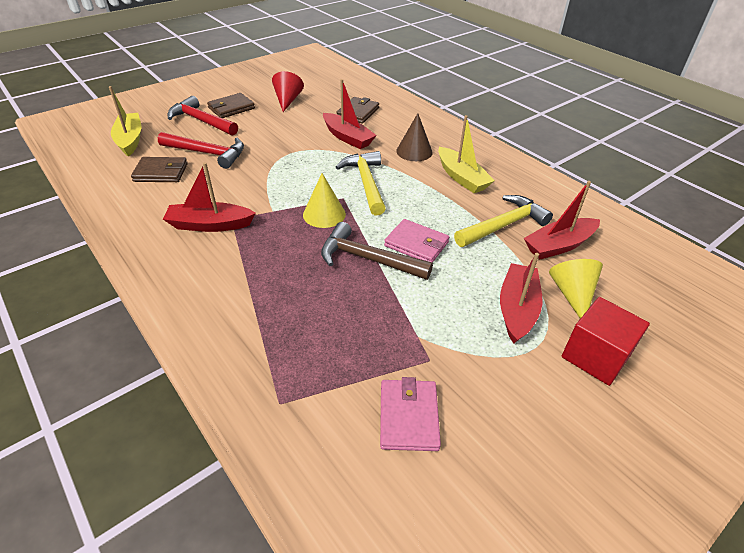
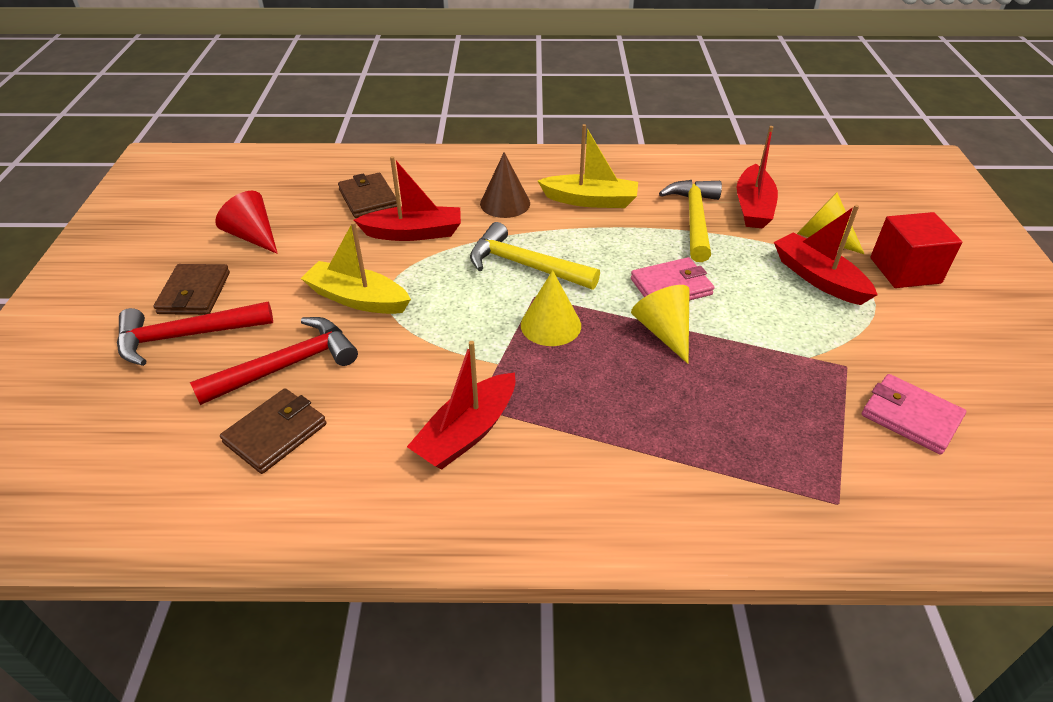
camera: 50 degrees left, 0 degrees up
yellow boat [109,86,141,157] -> yellow boat moved to [301,222,411,314]
brown hammer [321,222,433,280] -> yellow cone [631,285,689,364]

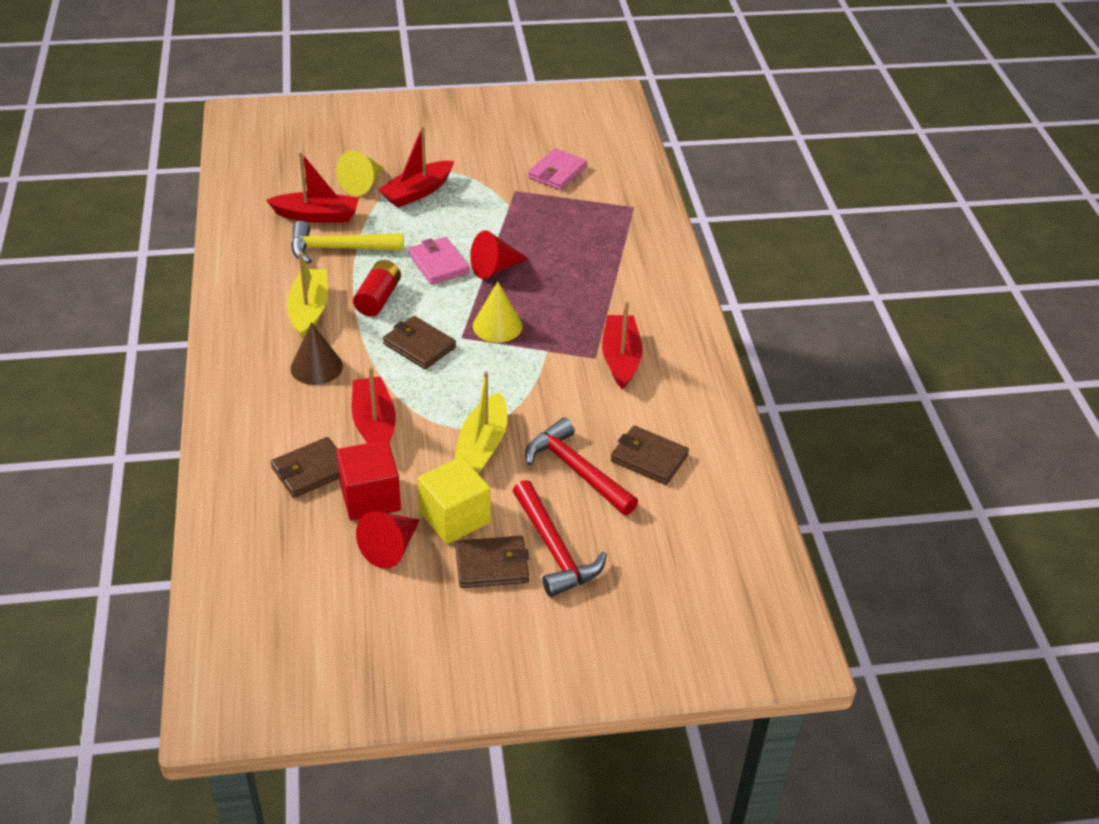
camera: 100 degrees left, 0 degrees up
red boat [407,341,515,469] -> red boat turned 120 degrees counterclockwise [602,301,643,390]
yellow hammer [470,222,600,289] -> brown wallet [383,316,456,369]
yellow cone [631,285,689,364] -> red cone [470,230,528,279]
red cube [870,212,962,288] -> red cube moved to [336,440,401,520]
none -> red battery [353,260,401,316]
none -> yellow cube [418,457,491,544]

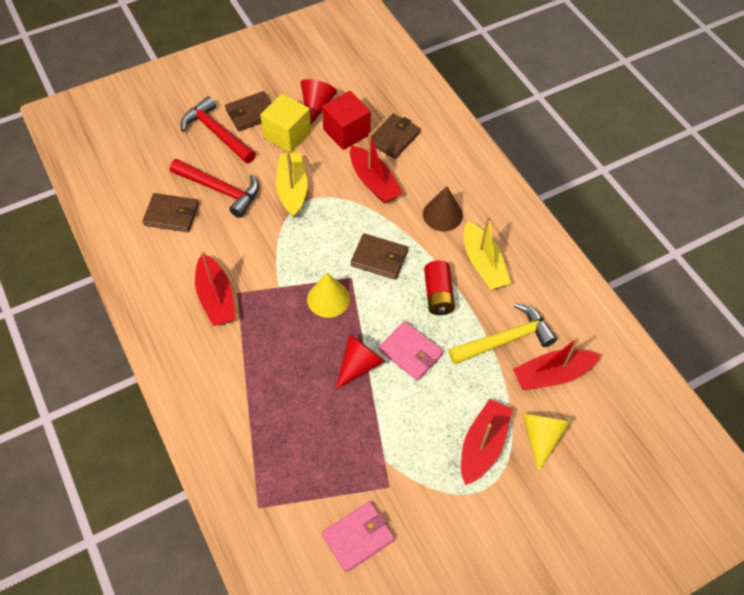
camera: 160 degrees right, 15 degrees up
pink wallet [528,148,587,190] -> pink wallet turned 45 degrees clockwise [322,501,395,572]

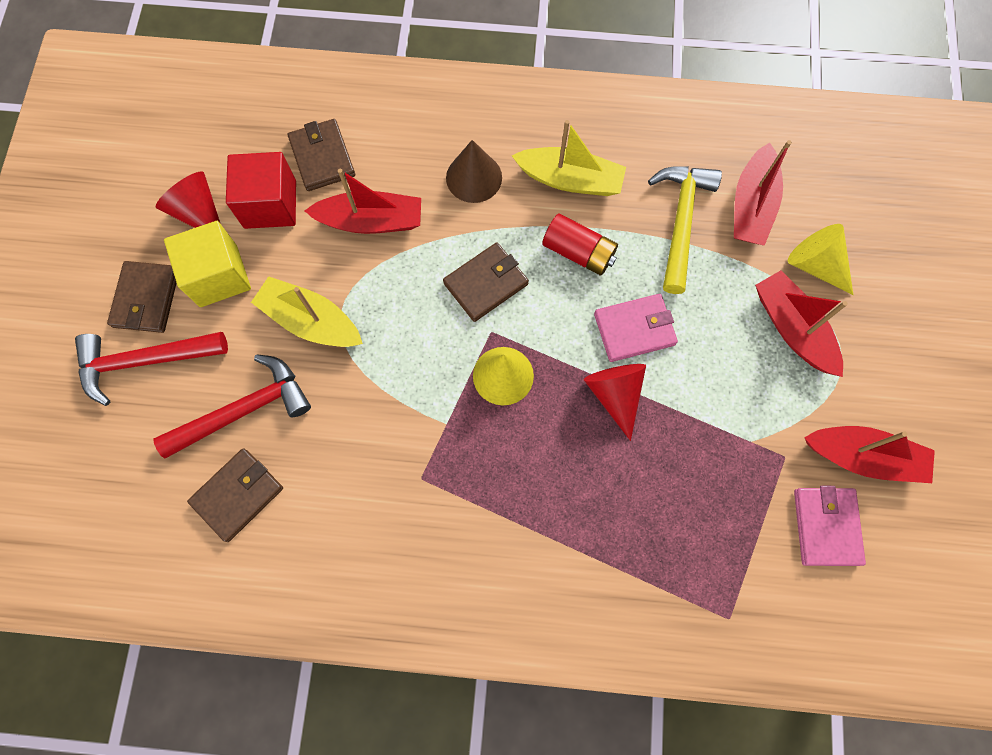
camera: 55 degrees left, 15 degrees up
red boat [195,251,236,326] -> red boat moved to [804,426,935,483]

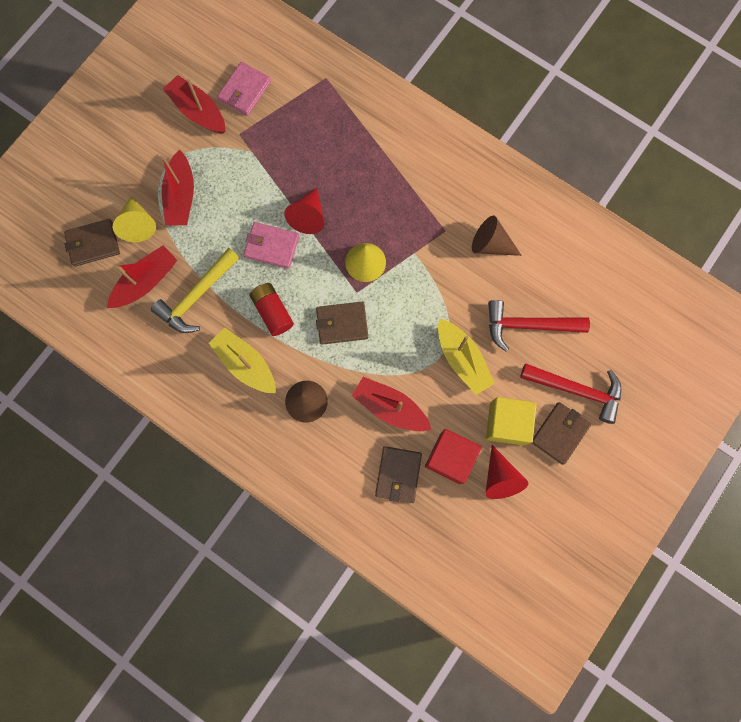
camera: 150 degrees left, 5 degrees up
brown wallet [187,448,283,542] -> brown wallet moved to [64,219,120,266]
none -> brown cone [472,216,522,256]

